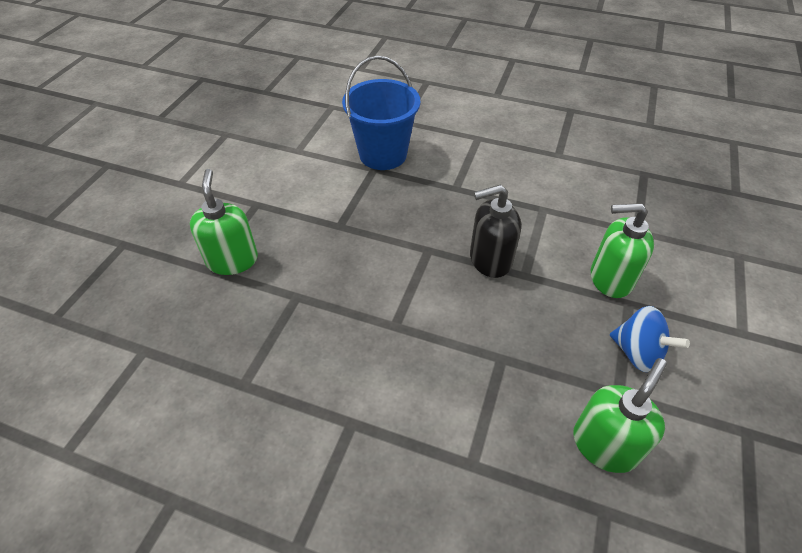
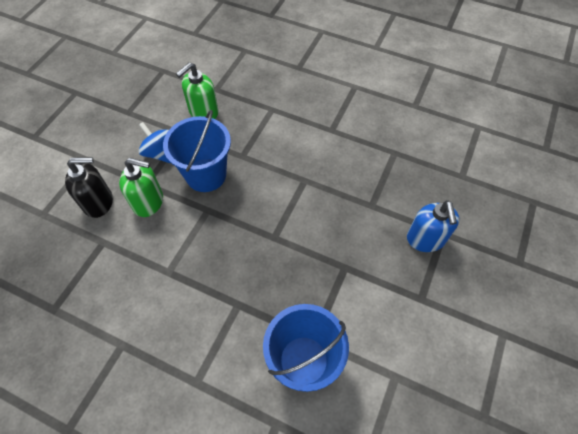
camera: 175 degrees left, 10 degrees up
green soap dispenser [190,169,258,275] -> blue soap dispenser [407,200,460,252]
black soap dispenser [470,185,521,278] -> black soap dispenser moved to [65,157,113,218]
none -> blue bucket [163,110,231,192]

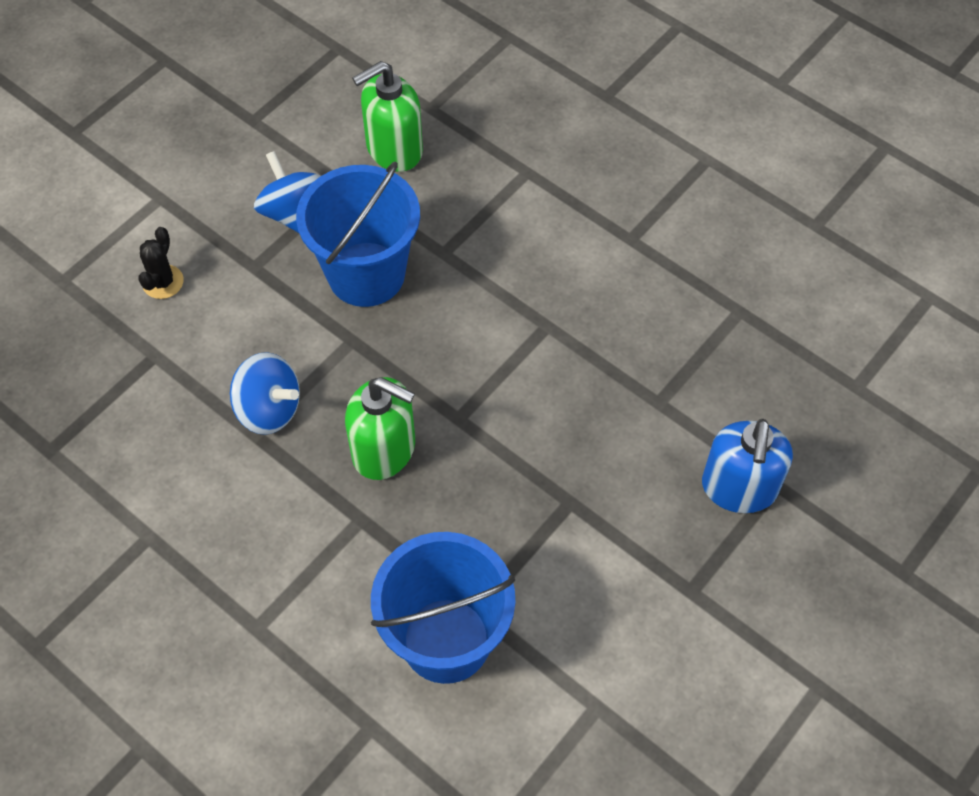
camera: 15 degrees right, 0 degrees up
black soap dispenser [65,157,113,218] -> black cactus [138,227,184,299]
green soap dispenser [119,158,163,217] -> green soap dispenser moved to [345,377,415,480]
none -> blue spinning top [230,352,300,435]

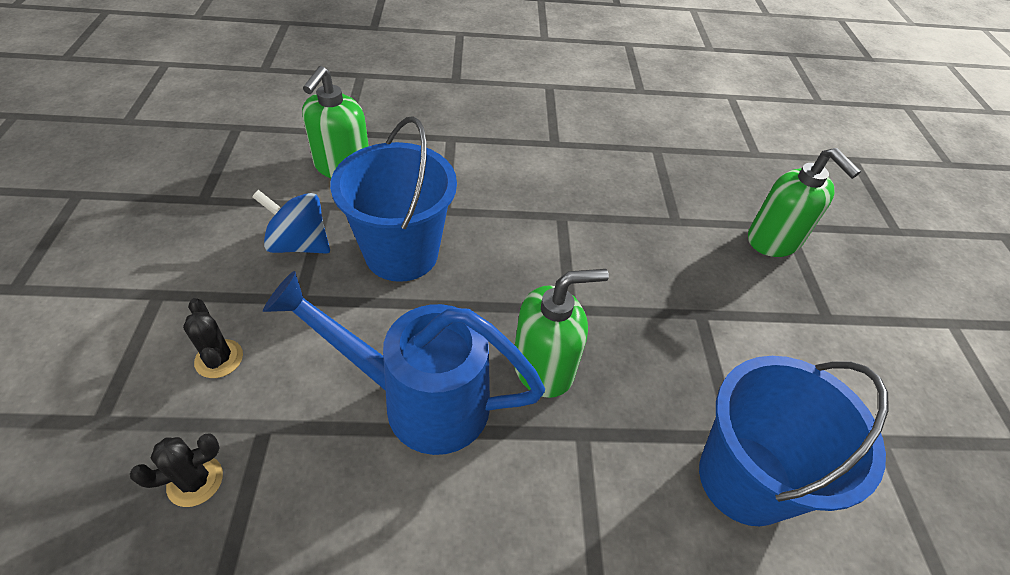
camera: 45 degrees left, 10 degrees down
blue spinning top [230,352,300,435] -> blue watering can [263,271,545,455]
blue soap dispenser [702,419,793,513] -> green soap dispenser [748,148,861,257]
none -> black cactus [130,433,223,507]

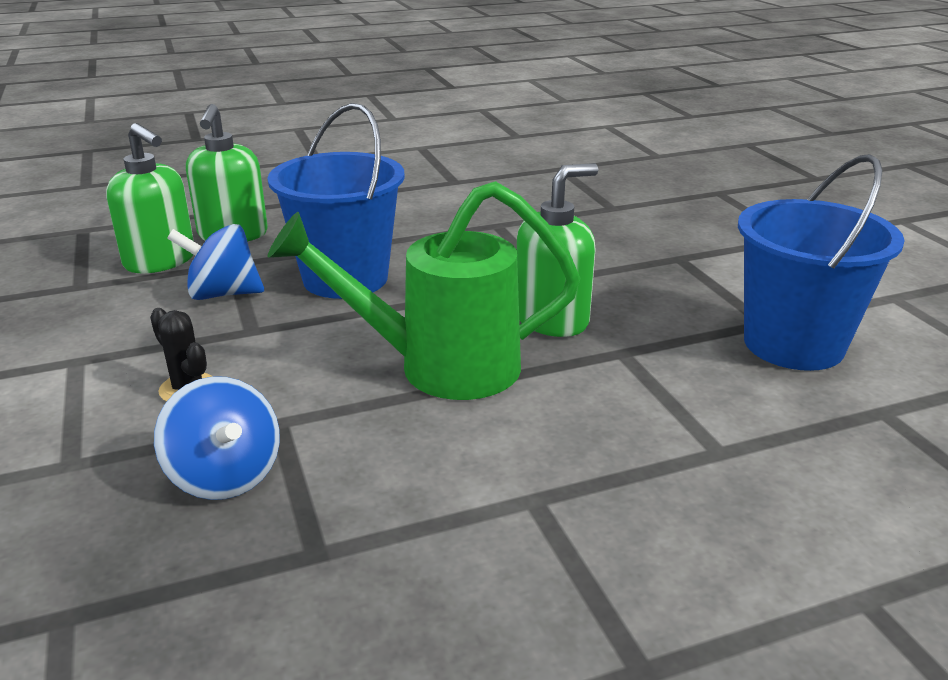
camera: 15 degrees left, 20 degrees down
black cactus [130,433,223,507] -> blue spinning top [154,376,280,500]
blue watering can [263,271,545,455] -> green watering can [268,181,580,400]
green soap dispenser [748,148,861,257] -> green soap dispenser moved to [106,123,194,273]

